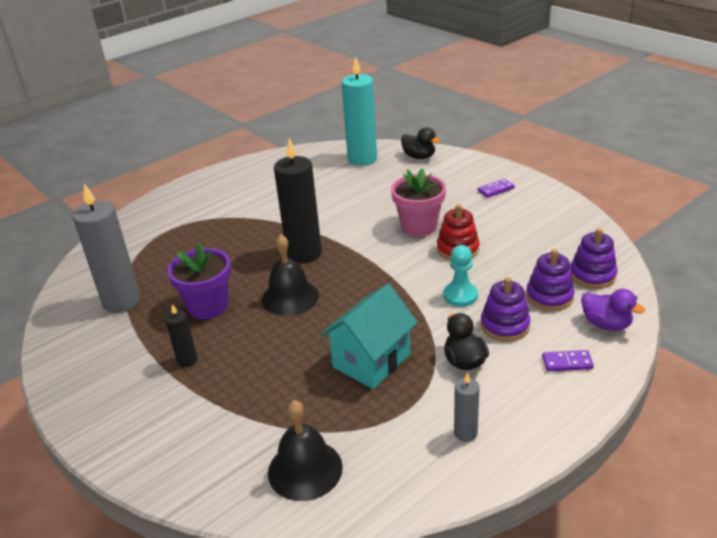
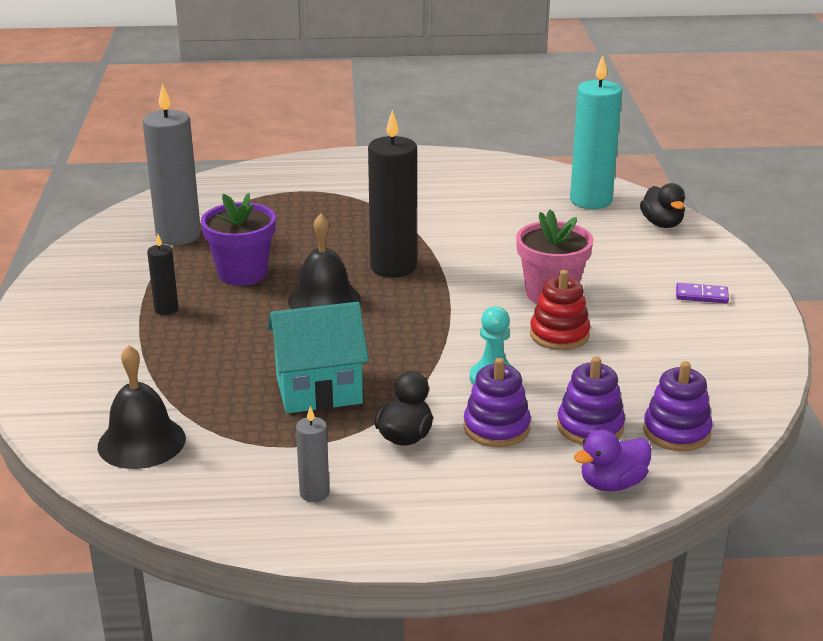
camera: 35 degrees right, 5 degrees down
purple domino [542,350,594,371] -> none
purple duck [581,289,645,331] -> purple duck turned 75 degrees clockwise [574,429,652,491]

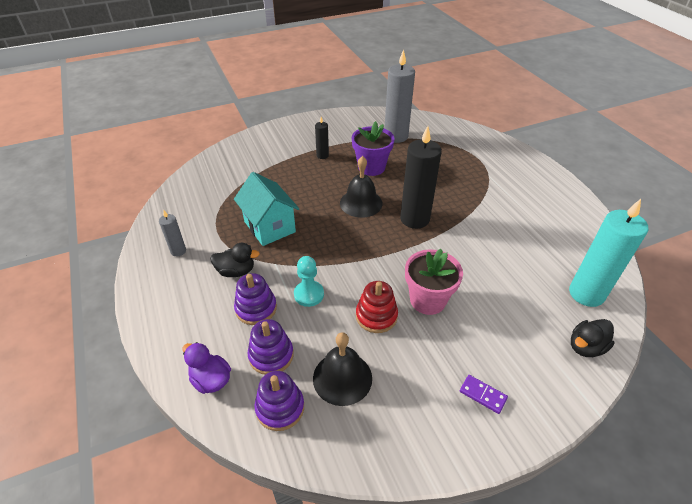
camera: 70 degrees right, 15 degrees up
black bell [98,345,186,469] -> black bell moved to [313,332,372,406]
purple domino [676,283,729,304] -> purple domino turned 45 degrees counterclockwise [460,375,508,414]

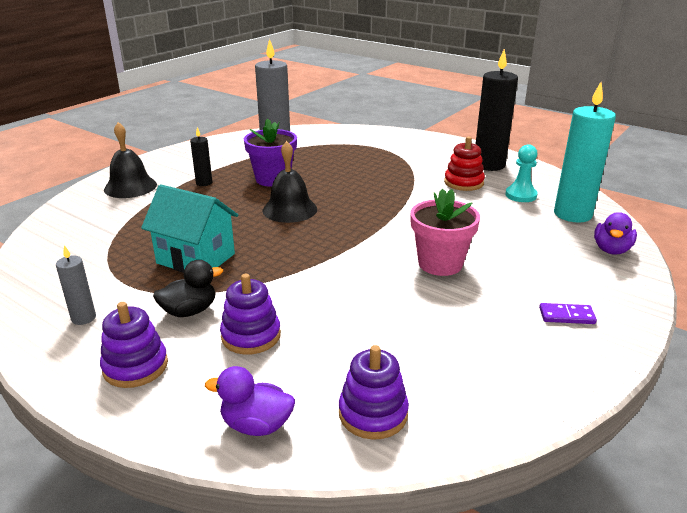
camera: 30 degrees left, 15 degrees down
purple stacking toy [247,319,294,375] -> purple stacking toy moved to [100,302,168,388]
turquoise pawn [294,256,324,307] -> turquoise pawn moved to [505,144,538,202]
black bell [313,332,372,406] -> black bell moved to [104,122,157,198]
red stacking toy [356,281,398,333] -> red stacking toy moved to [444,137,485,191]
black candle [400,126,442,229] -> black candle moved to [476,49,518,171]
black duck [571,319,615,357] -> purple duck [594,212,637,255]

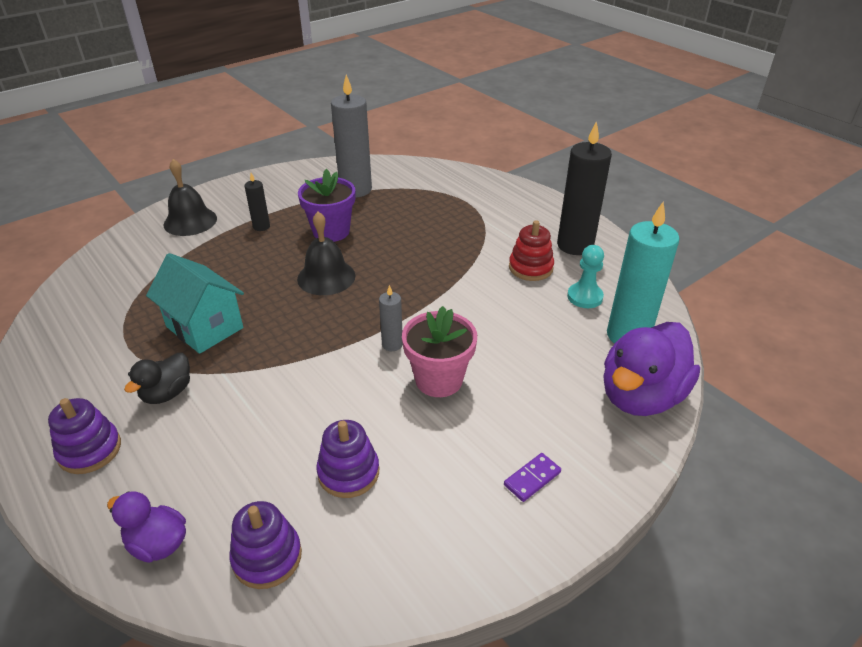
camera: 15 degrees right, 10 degrees up
grey candle [56,245,96,325] -> grey candle moved to [379,285,403,351]
black duck [153,260,223,317] -> black duck turned 135 degrees clockwise [124,353,190,404]
purple stacking toy [220,274,281,355] -> purple stacking toy moved to [316,420,379,498]
purple domino [539,303,597,324] -> purple domino turned 60 degrees counterclockwise [504,453,561,502]
purple duck [594,212,637,255] -> purple duck [603,322,700,416], size x1.88

